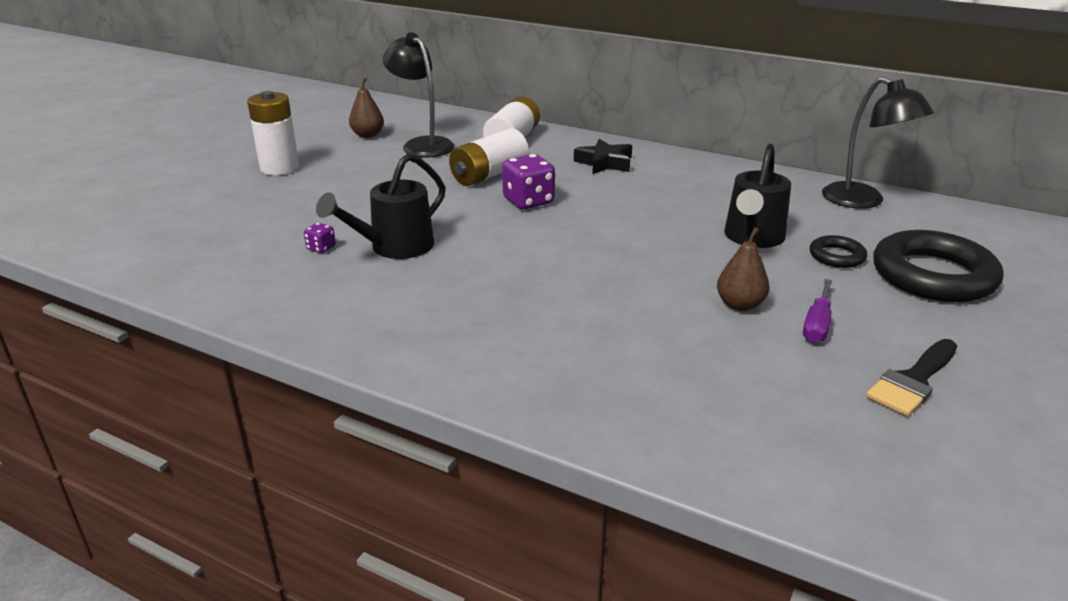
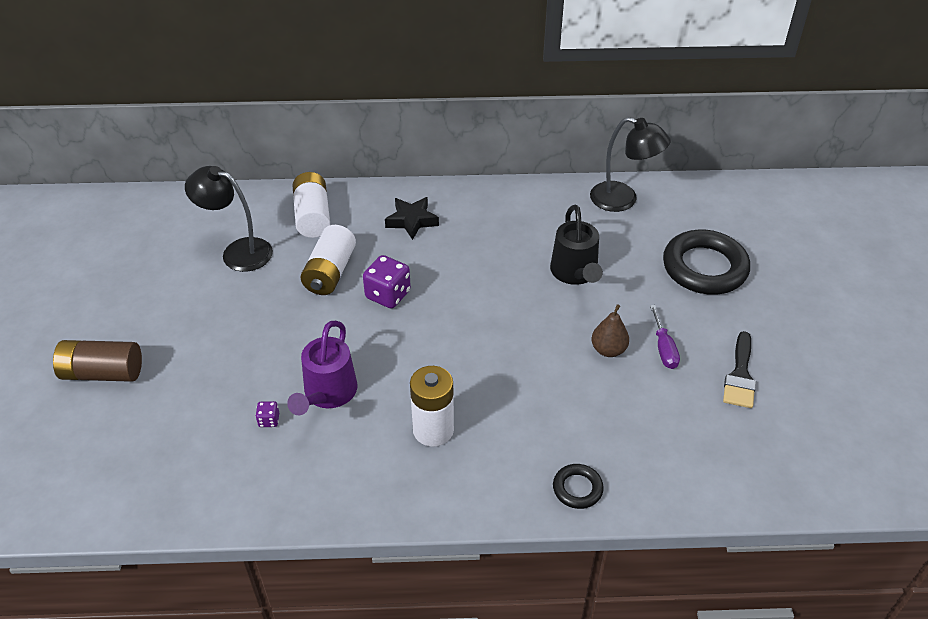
camera: 30 degrees left, 15 degrees up
white battery [247,91,299,175] -> white battery moved to [410,366,454,447]
black watering can [316,153,446,259] -> purple watering can [287,321,357,415]
brown pear [349,78,384,138] -> none
black ring [810,235,867,268] -> black ring moved to [553,464,604,509]
none -> brown battery [53,340,142,382]

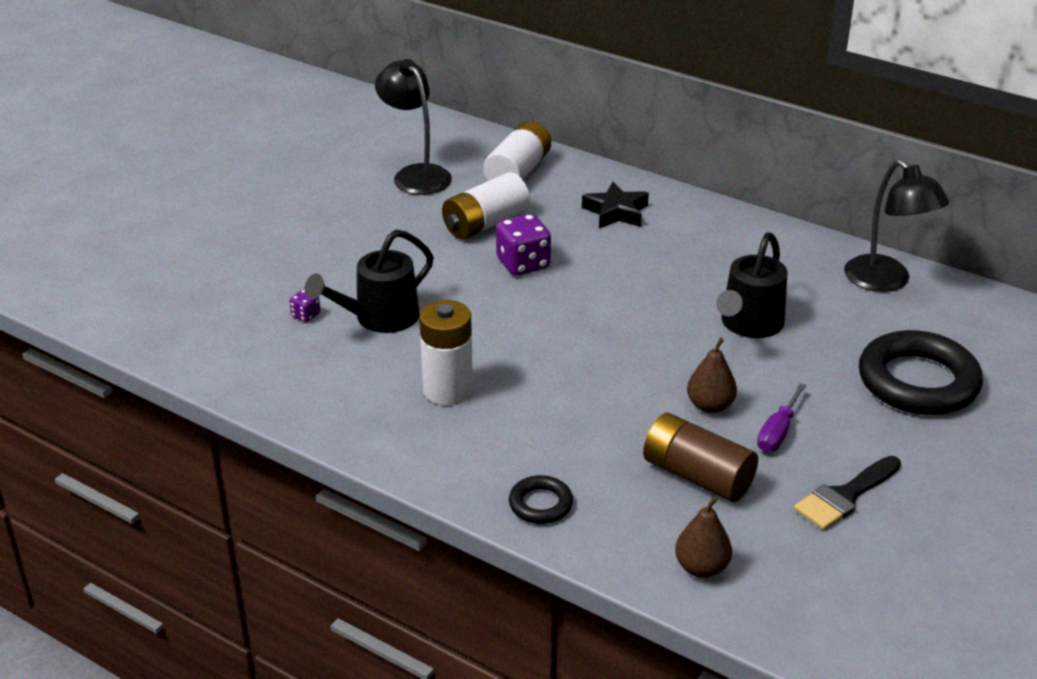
camera: 35 degrees right, 10 degrees down
brown battery [53,340,142,382] -> brown battery moved to [643,413,758,502]
purple watering can [287,321,357,415] -> black watering can [305,230,434,333]
none -> brown pear [675,497,732,578]

